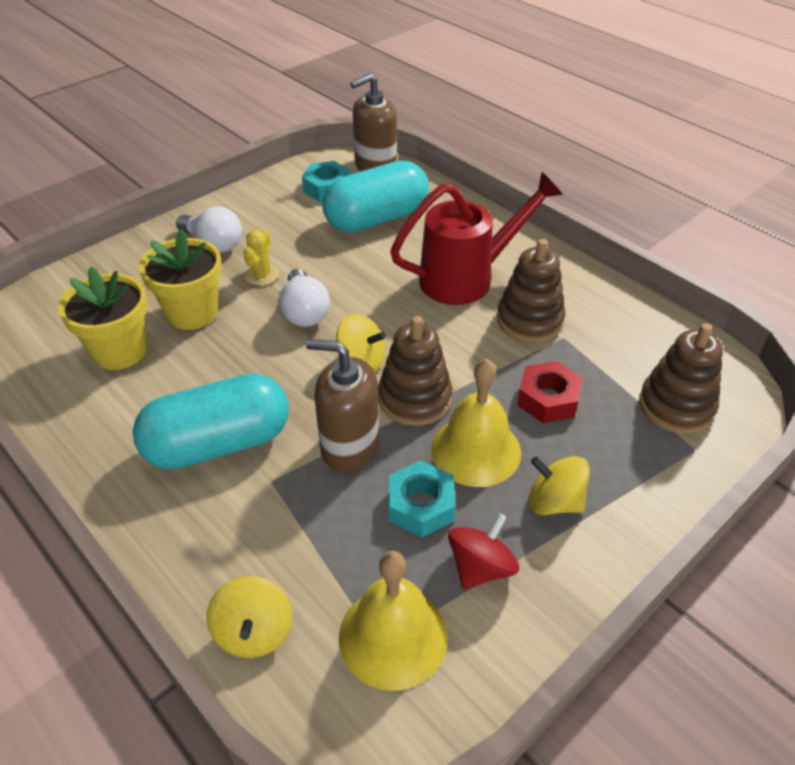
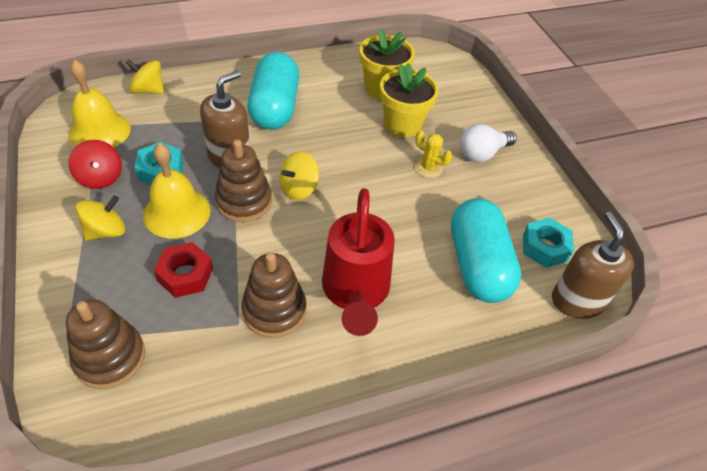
camera: 110 degrees right, 5 degrees up
white light bulb [279,269,330,327] -> none

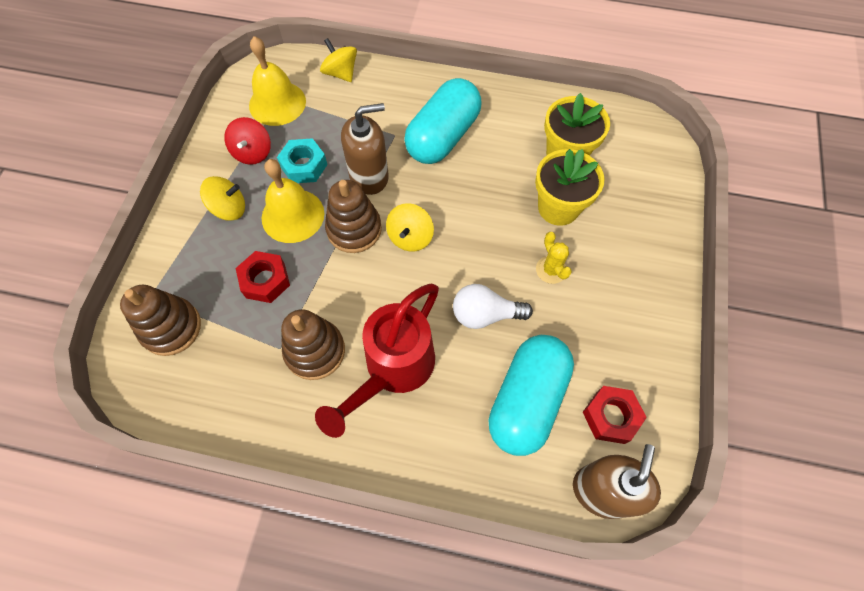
camera: 35 degrees right, 15 degrees up
yellow spinning top [279,152,319,200] -> yellow spinning top turned 60 degrees counterclockwise [386,203,434,252]
white light bulb [460,124,517,162] -> white light bulb moved to [453,284,533,329]
turquoise nut [523,217,574,268] -> red nut [583,386,647,444]

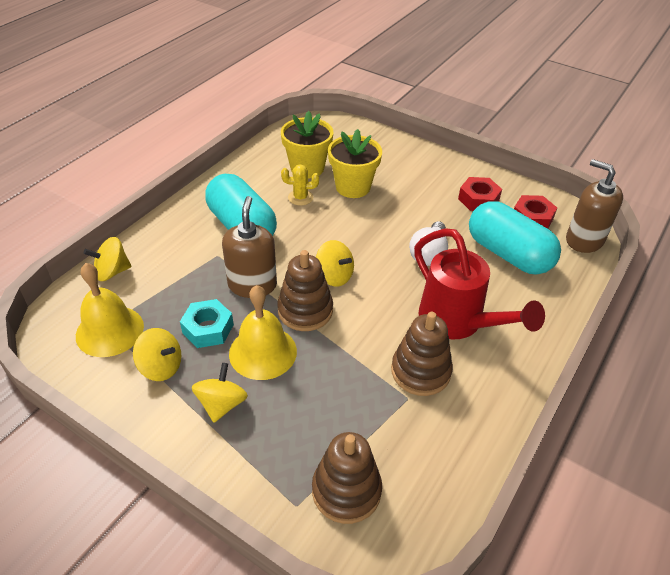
camera: 70 degrees left, 20 degrees down
red spinning top [224,117,271,165] -> yellow spinning top [133,328,181,381]
red nut [236,251,290,303] -> red nut moved to [458,177,502,211]
yellow cactus [536,232,572,284] -> yellow cactus moved to [281,164,319,206]

